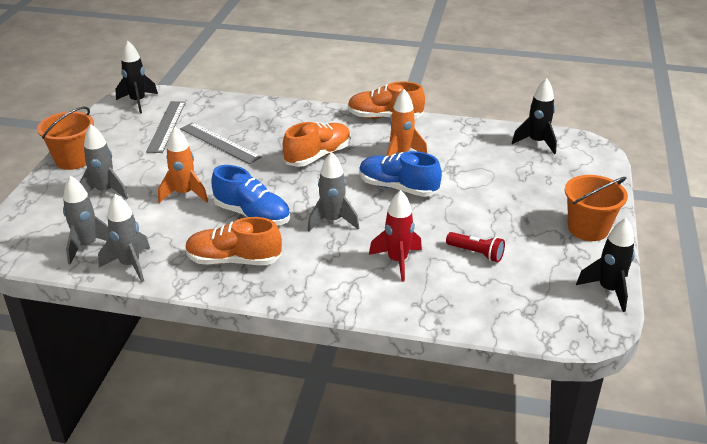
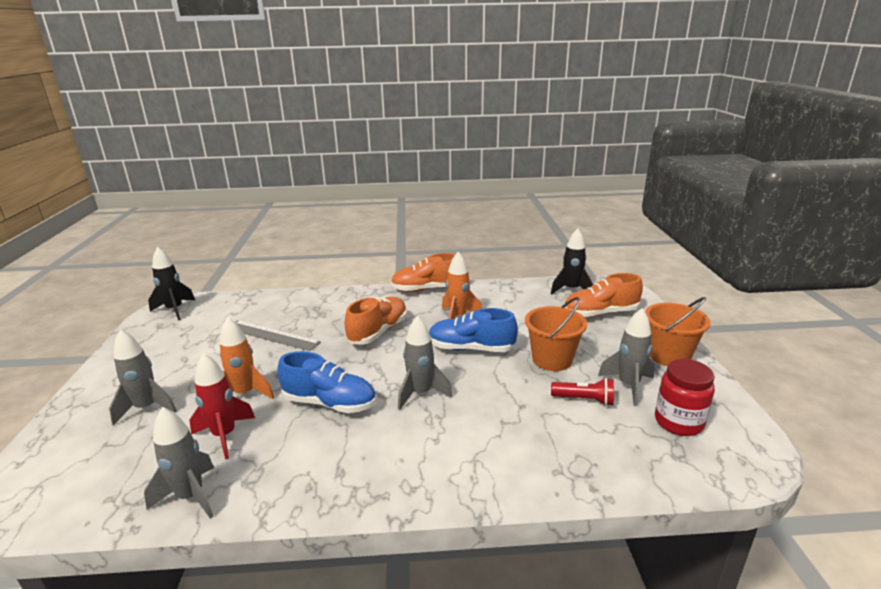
camera: 15 degrees left, 10 degrees down
orange bucket [37,107,94,170] -> orange bucket moved to [525,297,587,371]
grey rocket [63,176,110,265] -> grey rocket moved to [598,308,655,406]
grey ruler [146,101,186,153] -> none
orange shoe [185,217,282,265] -> orange shoe moved to [564,273,643,317]
red rocket [369,190,422,282] -> red rocket moved to [189,353,255,460]
black rocket [576,218,635,312] -> none
none -> red jar [655,359,715,436]

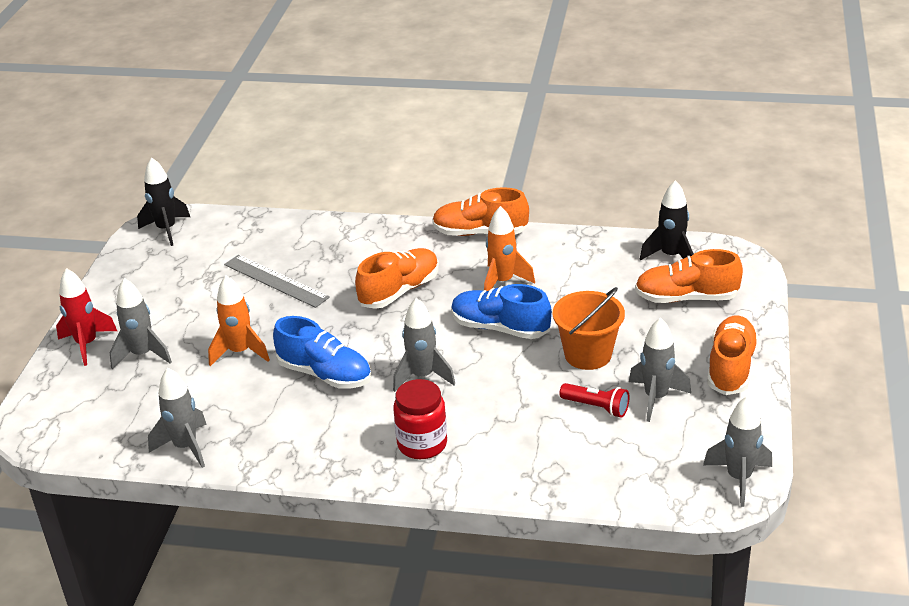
camera: 15 degrees right, 10 degrees up
red rocket [189,353,255,460] -> red rocket moved to [56,268,117,366]
orange bucket [645,297,711,366] -> orange shoe [707,315,759,395]
red jar [655,359,715,436] -> red jar moved to [393,379,447,459]
none -> grey rocket [703,396,772,507]

